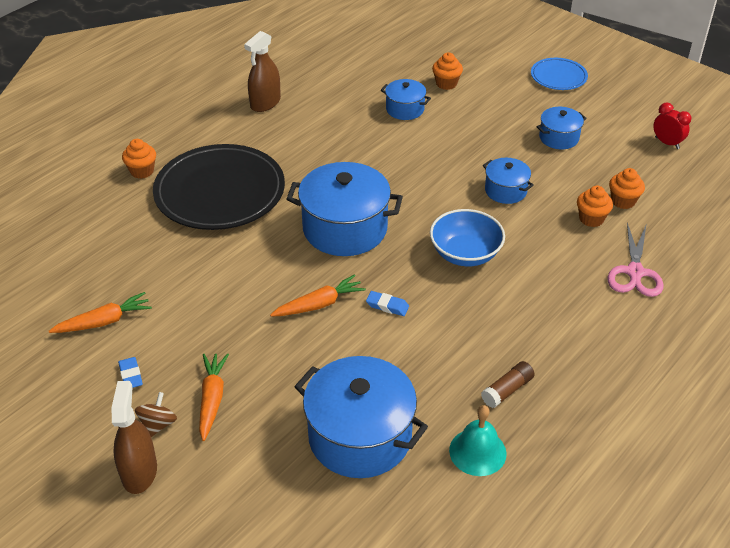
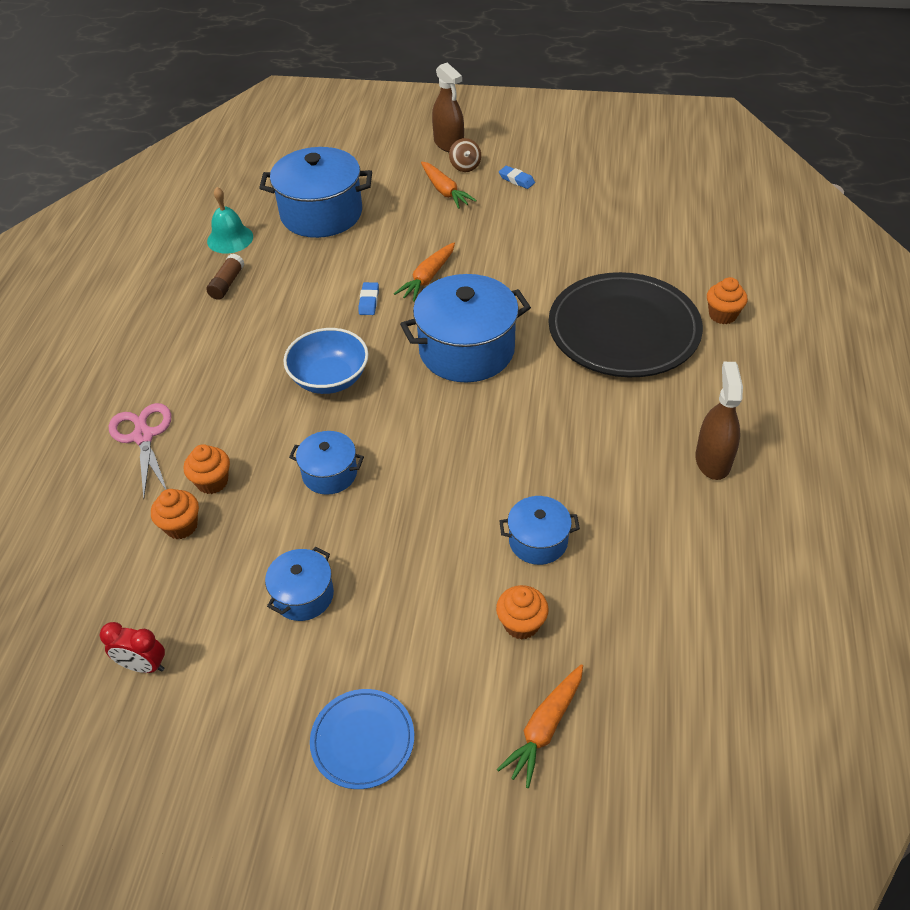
camera: 150 degrees right, 5 degrees up
orange carrot [49,292,152,333] -> orange carrot moved to [497,664,583,788]
blue eraser [366,291,409,316] -> blue eraser turned 75 degrees counterclockwise [359,282,379,315]

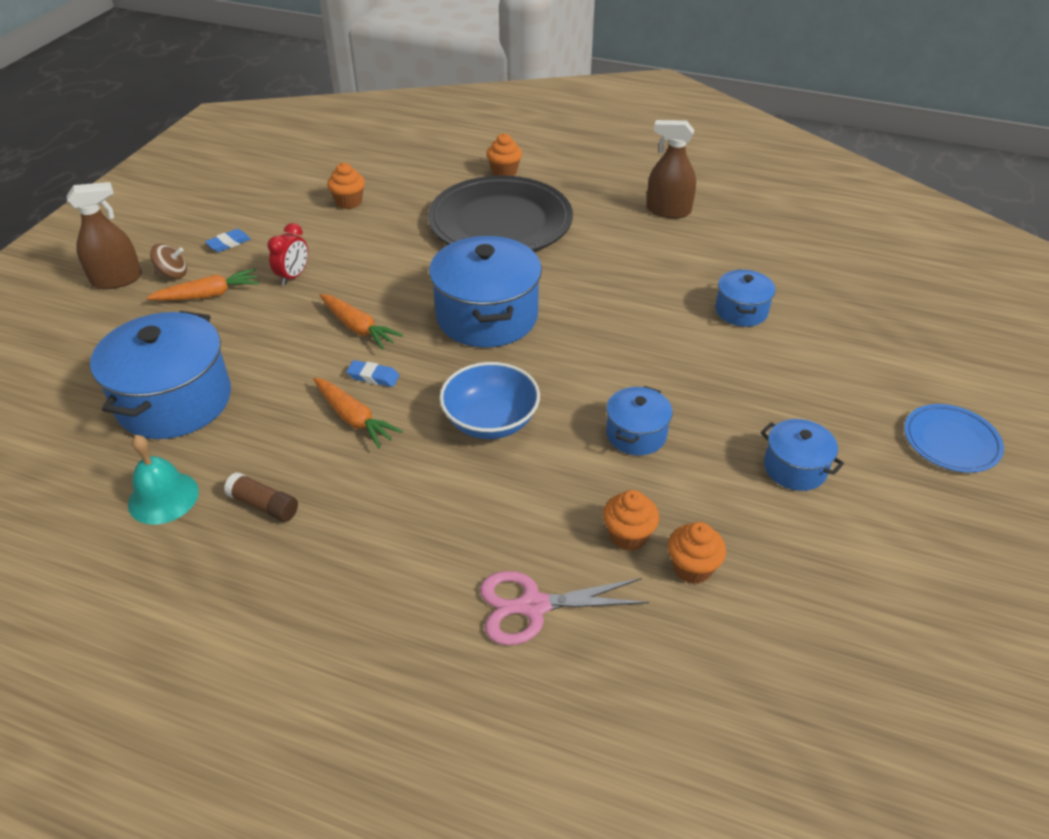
camera: 80 degrees left, 5 degrees down
red clock [100,622,165,673] -> red clock moved to [267,223,308,285]
orange cupcake [496,585,549,640] -> orange cupcake moved to [327,163,365,209]
orange carrot [497,664,583,788] -> orange carrot moved to [313,378,403,448]

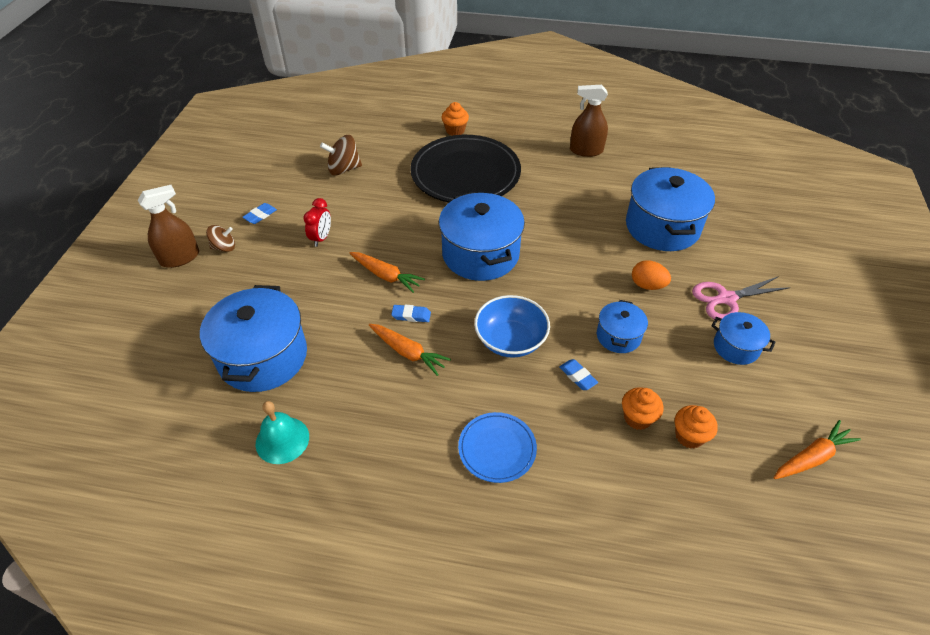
camera: 10 degrees left, 5 degrees up
orange carrot [147,269,259,301] -> orange carrot moved to [774,420,861,479]
brown glue stick [224,472,298,522] -> none
orange cupcake [327,163,365,209] -> brown spinning top [320,135,362,176]
pink scissors [480,571,649,645] -> pink scissors moved to [692,276,790,319]
blue pot [715,269,776,327] -> blue pot [626,167,715,251], size x1.93
blue plate [904,404,1004,473] -> blue plate moved to [458,412,537,483]
none -> blue eraser [559,359,598,390]
none -> orange egg [632,260,671,290]

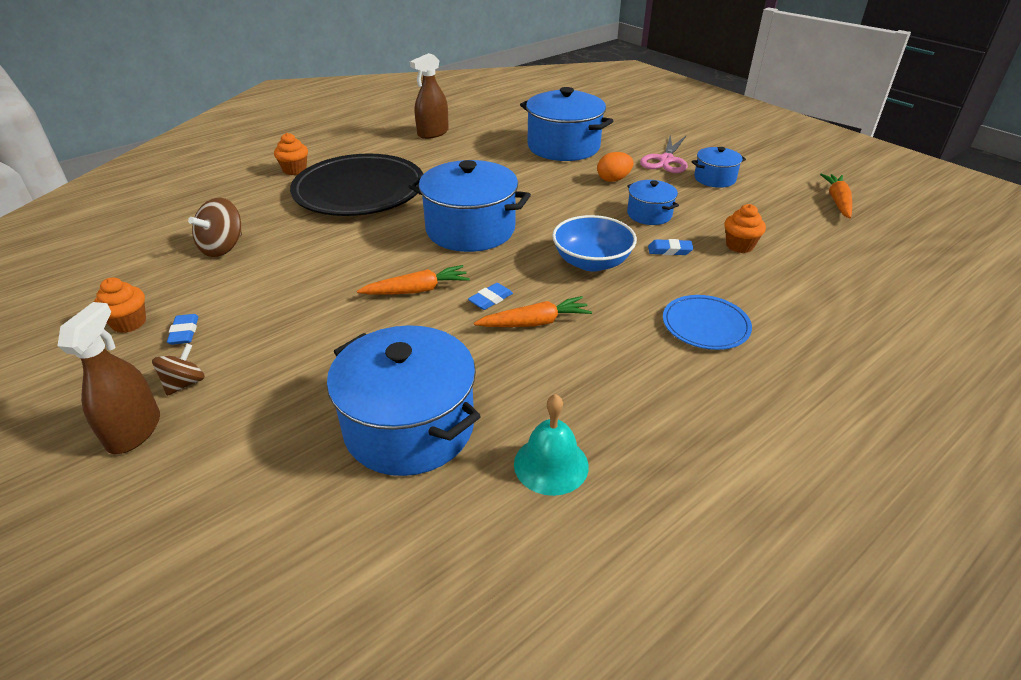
camera: 50 degrees left, 10 degrees down
red clock [303,198,331,247] -> none
orange cupcake [675,405,718,449] -> orange cupcake moved to [94,277,146,333]

